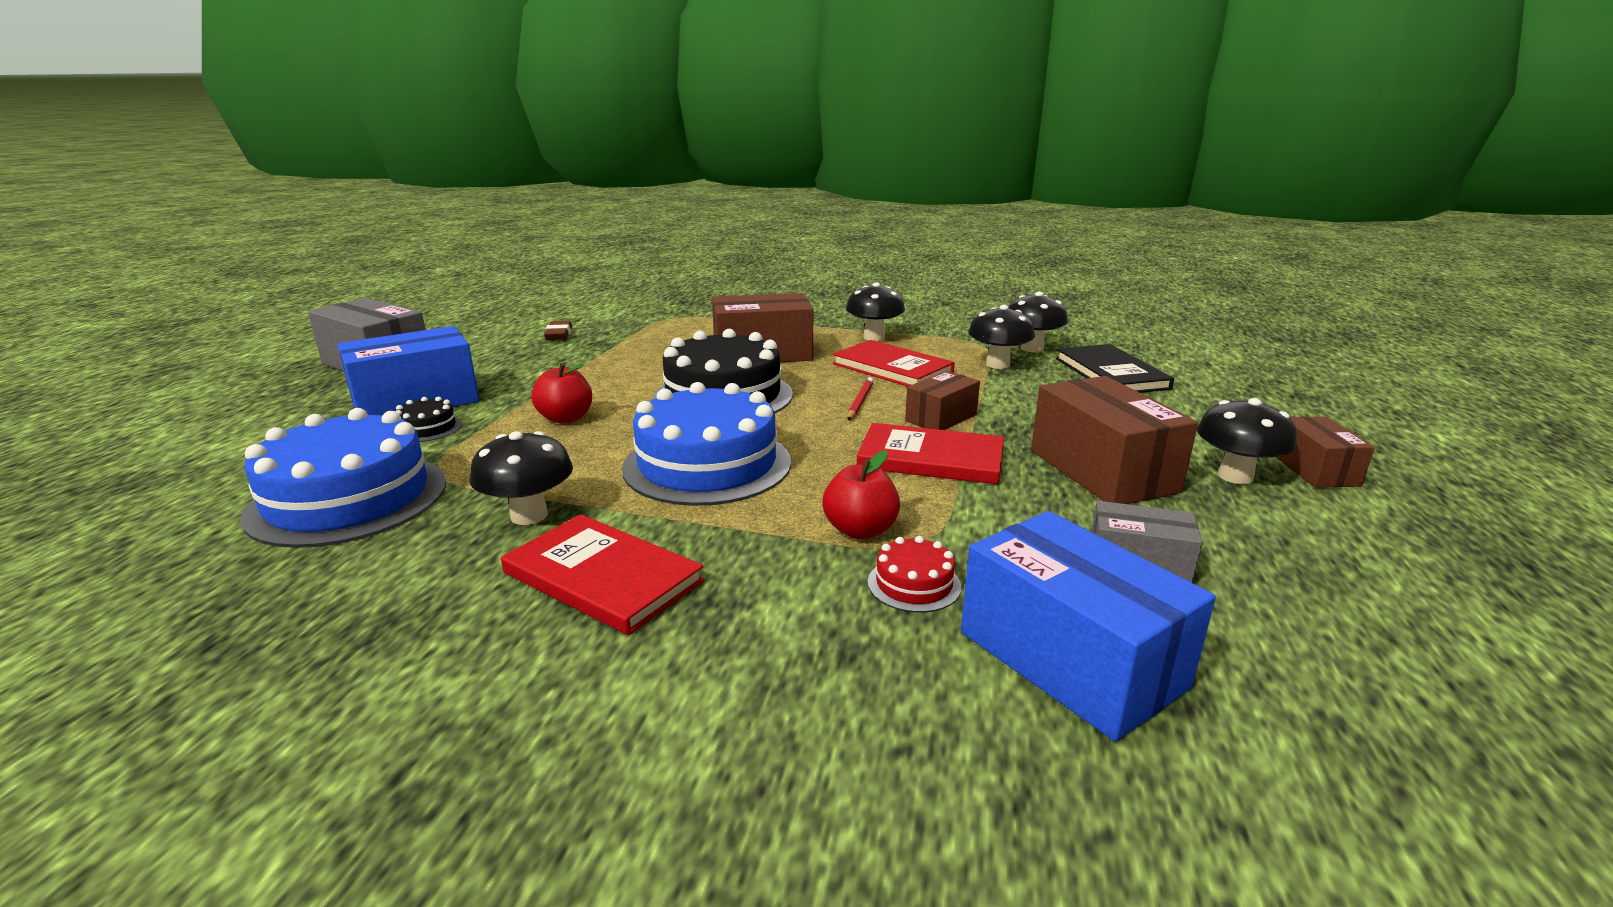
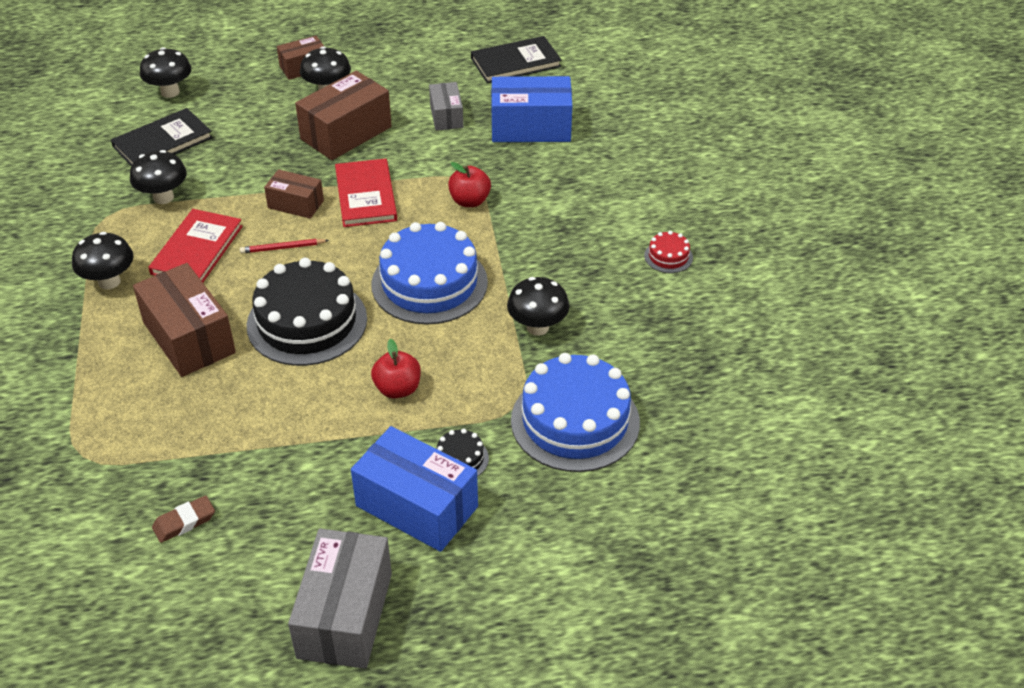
camera: 115 degrees left, 20 degrees up
red book [501,514,704,635] -> none
red cake [868,536,961,613] -> red cake moved to [644,231,693,273]
blue box [961,511,1216,741] -> blue box turned 60 degrees clockwise [491,76,572,142]
black mushroom [1008,292,1068,352] -> black mushroom moved to [140,47,191,98]
none -> black book [471,36,562,83]

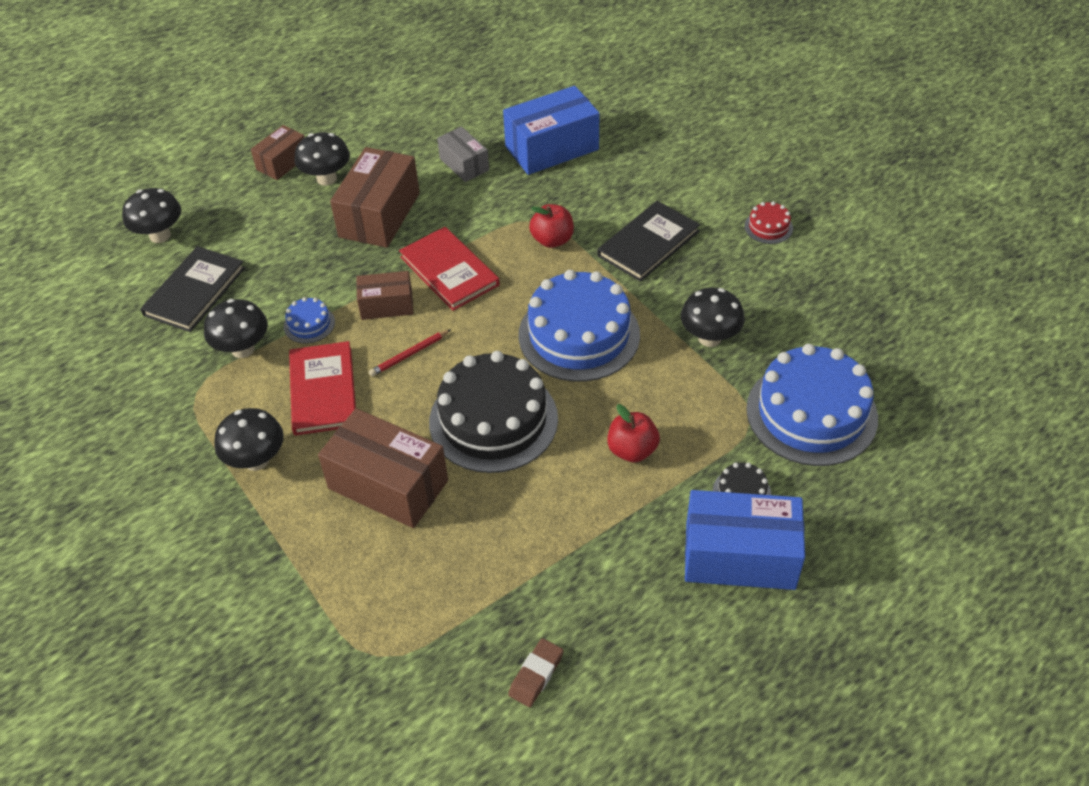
camera: 25 degrees left, 5 degrees up
grey box [288,528,392,669] -> none
black book [471,36,562,83] -> black book moved to [598,201,700,282]
none -> blue cake [284,297,335,343]

